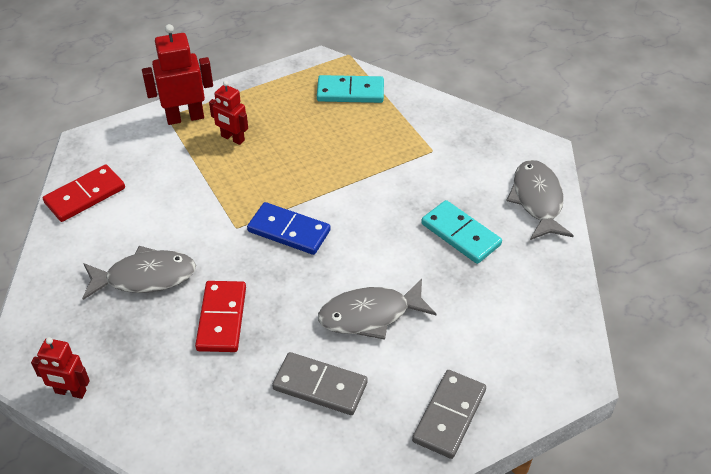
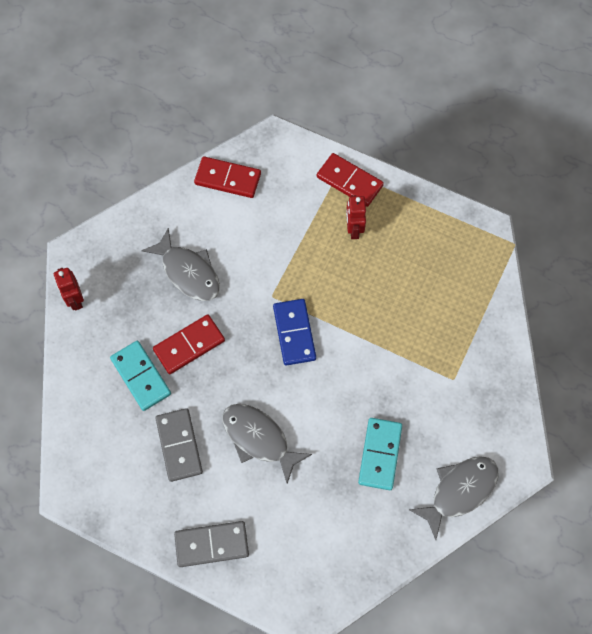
camera: 55 degrees right, 20 degrees up
red robot [142,24,213,125] -> red domino [317,153,384,207]
turquoise domino [317,75,384,103] -> turquoise domino moved to [110,341,171,411]

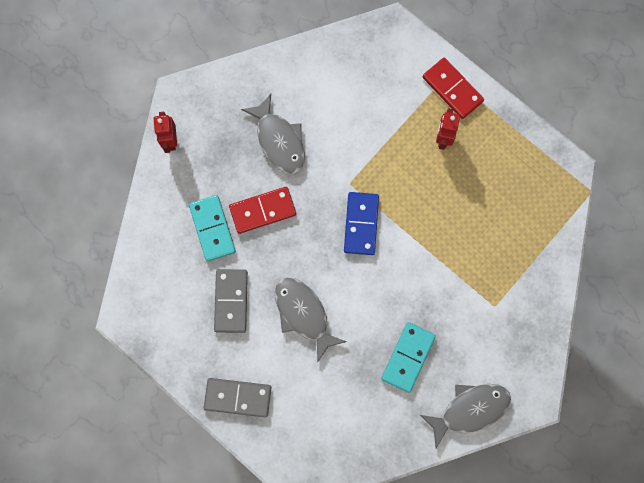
camera: 15 degrees right, 10 degrees up
red domino [194,156,261,198] -> none

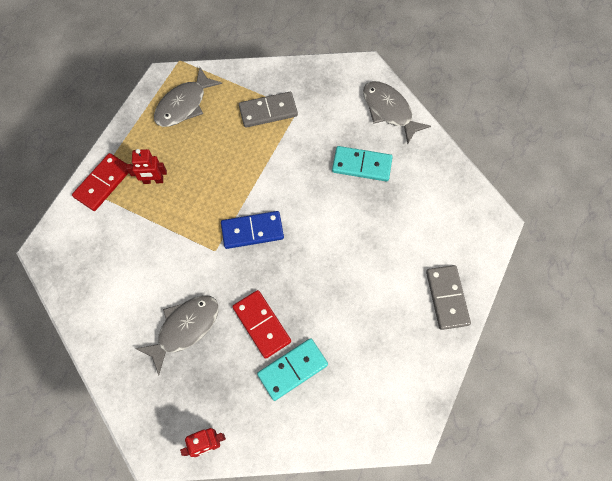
camera: 105 degrees left, 10 degrees down
grey domino [214,269,248,333] -> grey domino moved to [239,92,298,128]
grey fish [275,277,346,363] -> grey fish moved to [154,67,222,127]

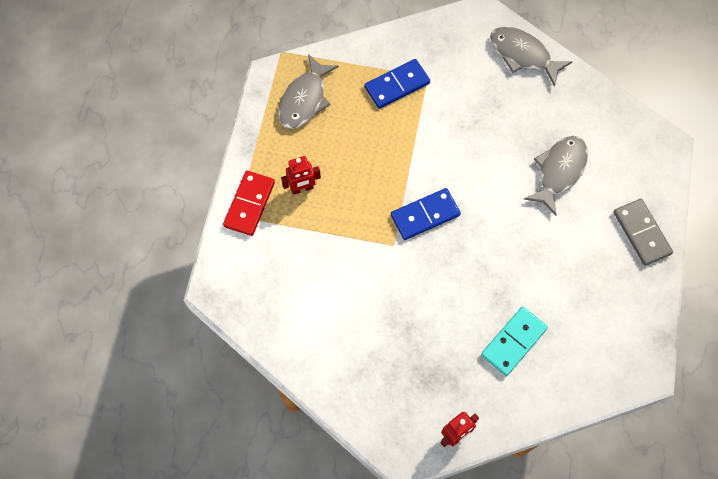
camera: 15 degrees left, 0 degrees up
grey fish [135,295,219,375] -> grey fish moved to [524,136,588,216]
red domino [232,290,291,359] -> none
grey domino [239,92,298,128] -> blue domino [364,59,430,109]
turquoise domino [332,146,393,182] -> none

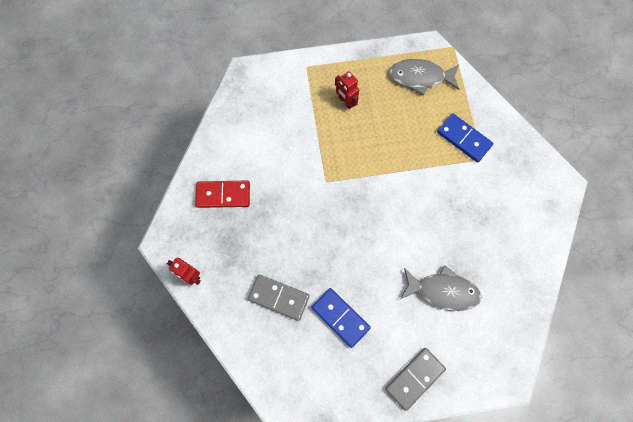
camera: 70 degrees right, 5 degrees up
red domino [223,171,275,236] -> red domino moved to [195,181,250,208]
blue domino [391,188,461,240] -> blue domino moved to [311,288,371,348]
turquoise domino [481,307,548,376] -> grey domino [248,274,309,321]
grey fish [490,27,572,87] -> none

